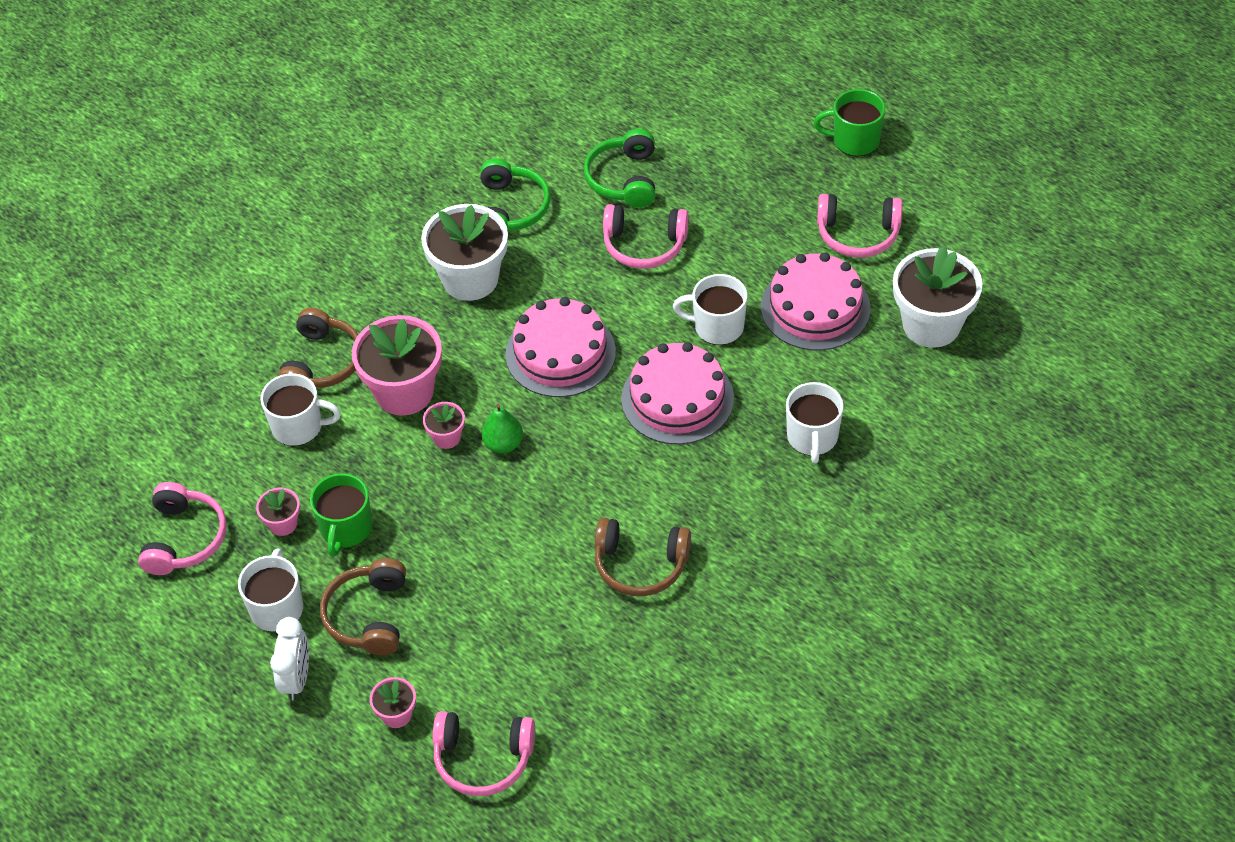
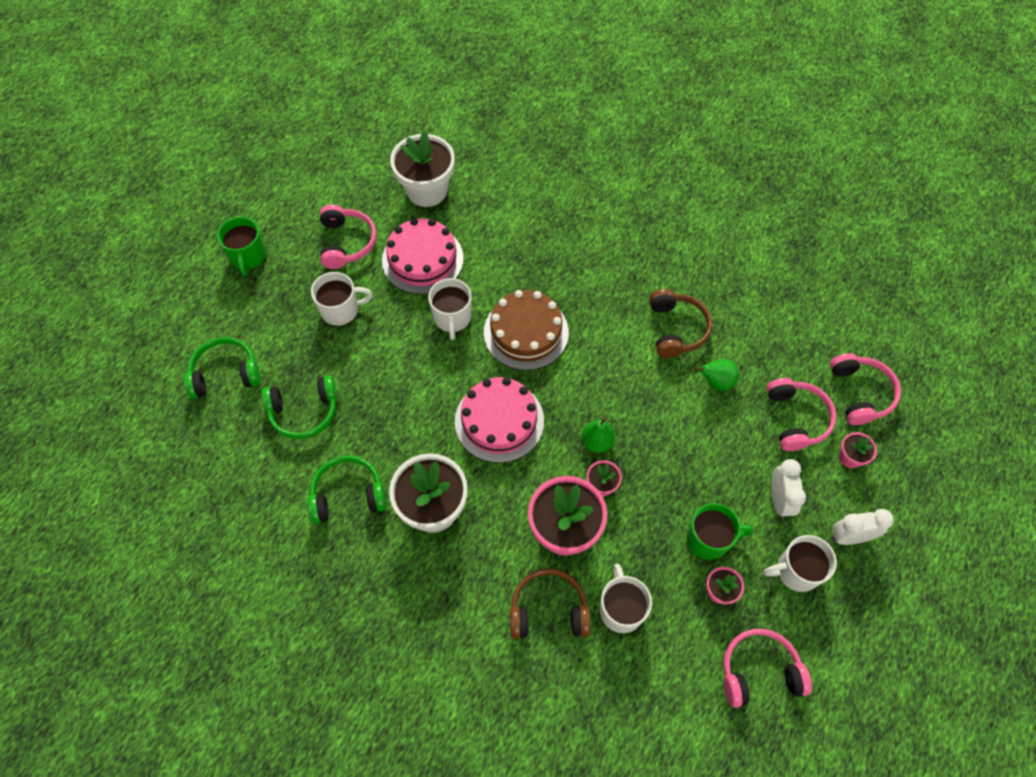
camera: 105 degrees left, 10 degrees up
brown headphones [320,558,406,655] -> white clock [771,459,806,518]
pink headphones [603,204,689,269] -> pink headphones moved to [766,378,837,451]
pink cake [621,342,734,444] -> brown cake [484,290,569,370]
white mug [786,382,844,464] -> white mug moved to [311,272,373,326]
none -> green headphones [184,337,261,399]
none -> green pear [694,359,739,391]

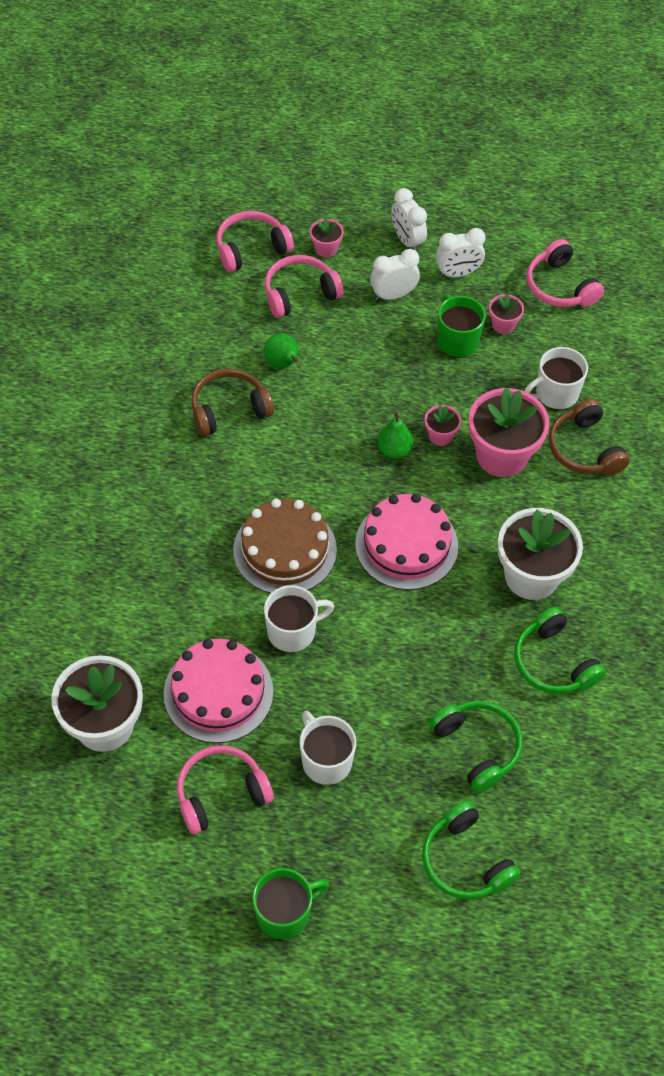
camera: 110 degrees left, 5 degrees down
white mug [764,535,837,592] -> white clock [436,228,486,278]

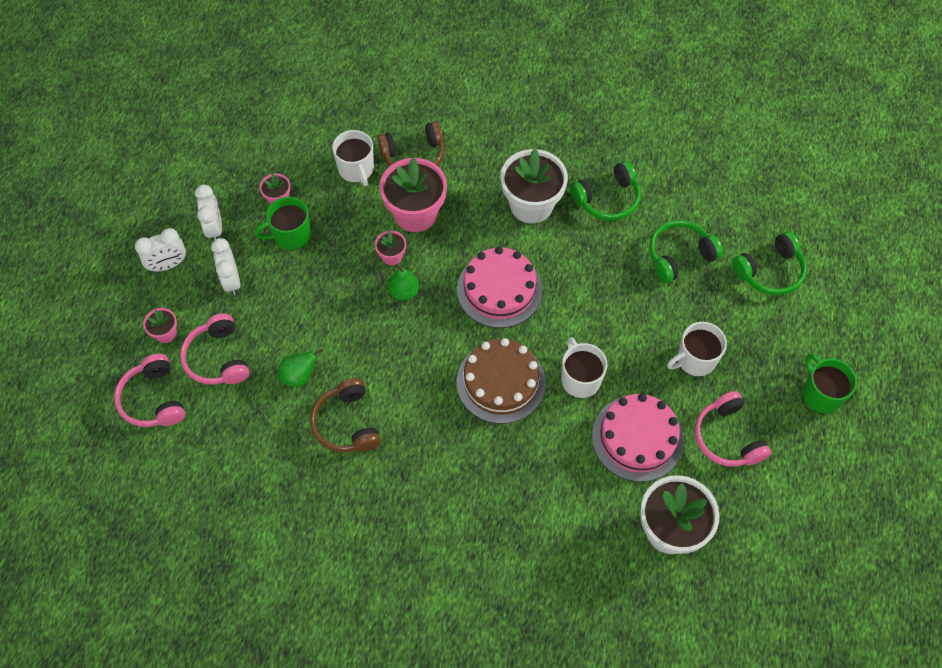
camera: 85 degrees left, 5 degrees up
pink headphones [527,239,604,307] -> none

